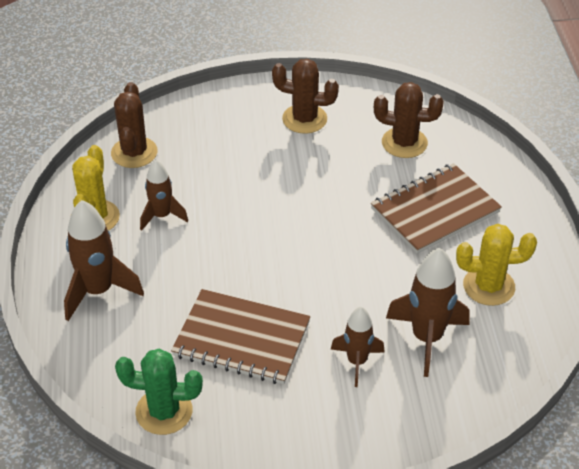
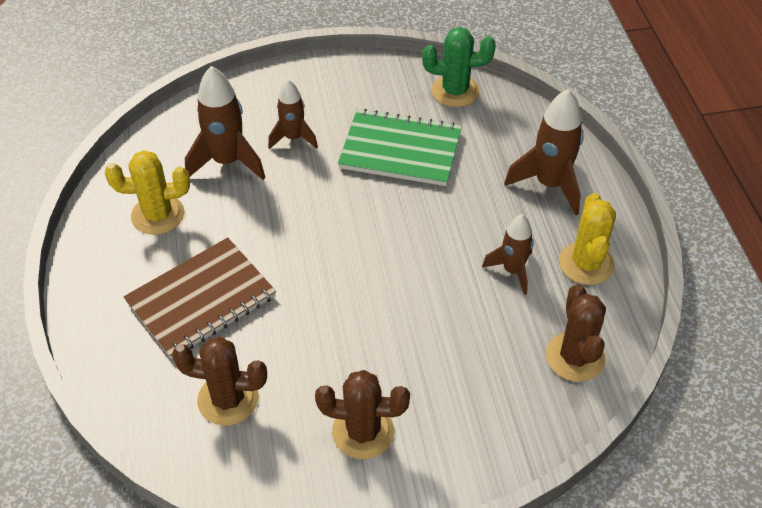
camera: 175 degrees right, 5 degrees up
brown notebook [171,289,310,384] -> green notebook [338,109,462,186]

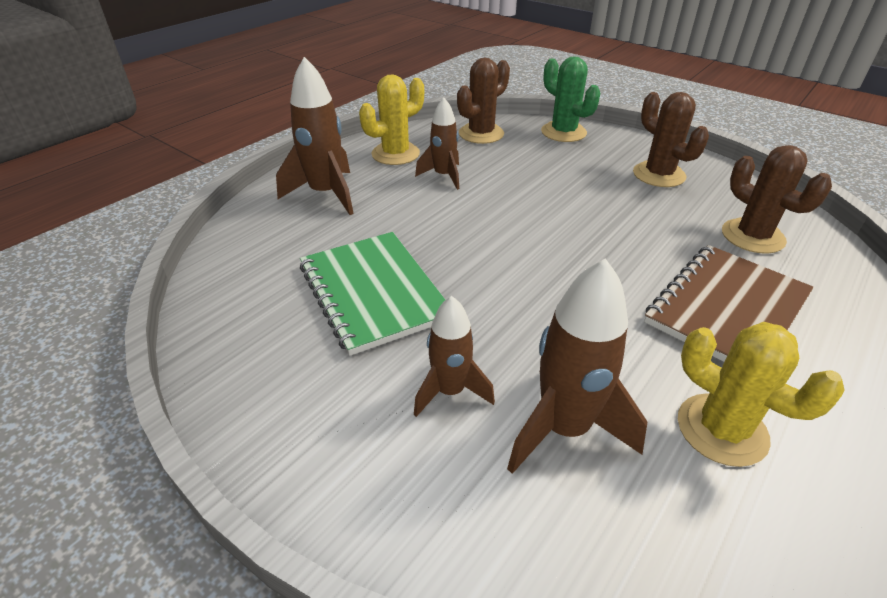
camera: 130 degrees left, 10 degrees down
brown notebook [123,237,276,359] -> brown notebook turned 60 degrees counterclockwise [644,245,814,362]
green cactus [422,27,496,107] -> green cactus moved to [541,56,600,142]

